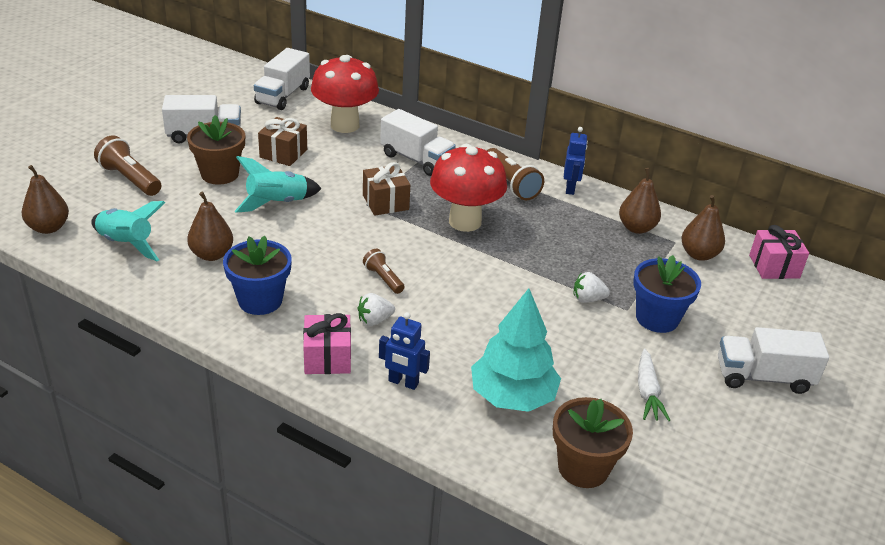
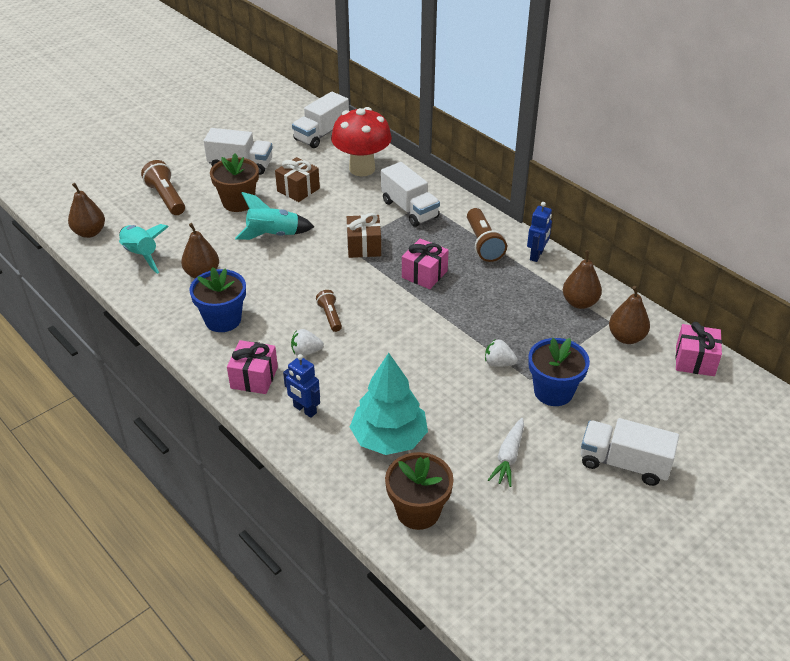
camera: 20 degrees right, 5 degrees up
red mushroom [430,144,507,232] -> pink gift [402,238,449,289]

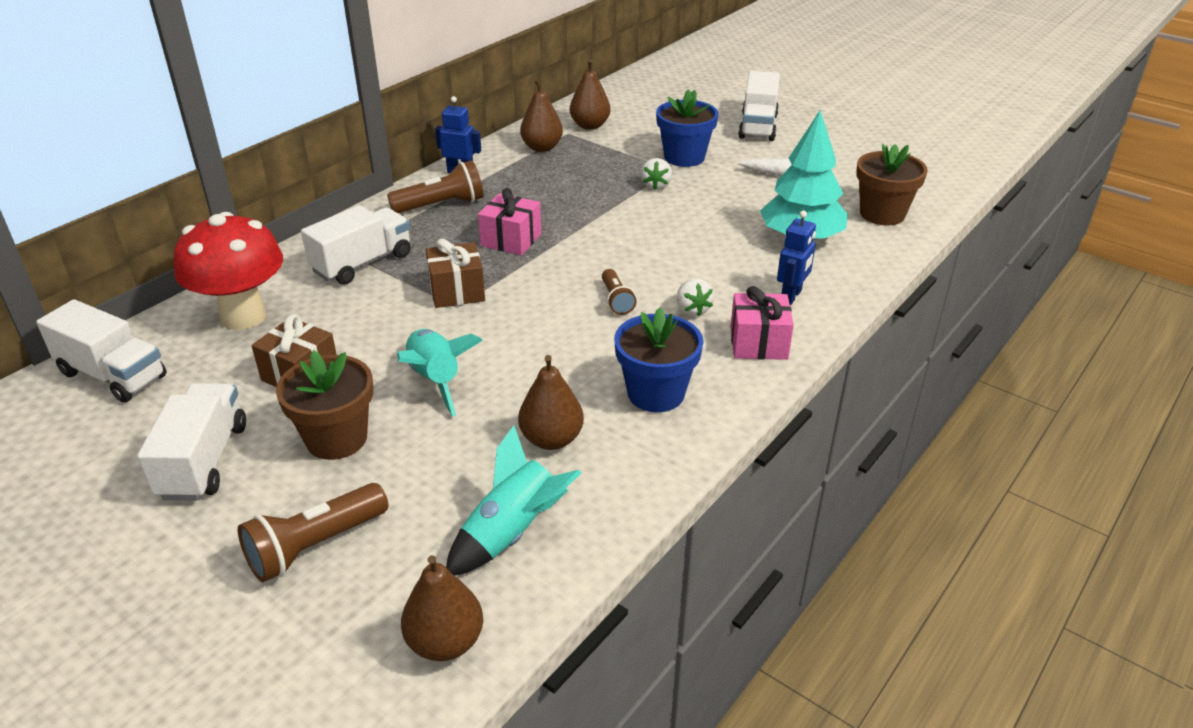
camera: 100 degrees left, 5 degrees down
brown flashlight [316,290,342,332] -> brown flashlight turned 75 degrees counterclockwise [602,269,637,315]
pink gift [675,322,722,376] -> none

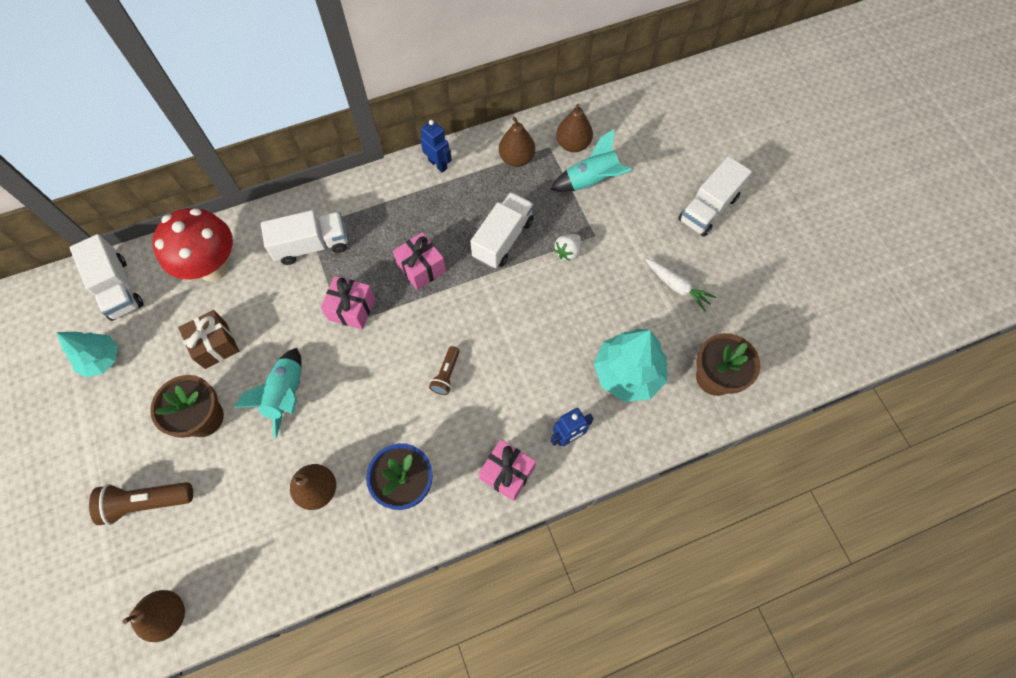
camera: 30 degrees right, 30 degrees up
white truck [137,383,246,500] -> white truck moved to [470,192,534,269]
brown flashlight [387,160,484,213] -> none
brown gift [426,239,485,308] -> pink gift [321,276,375,329]
turquoise rocket [446,426,581,576] -> turquoise rocket moved to [551,129,632,192]
blue flower pot [656,89,718,167] -> none
white strawberry [677,279,714,316] -> none
none -> turquoise tree [57,332,118,377]

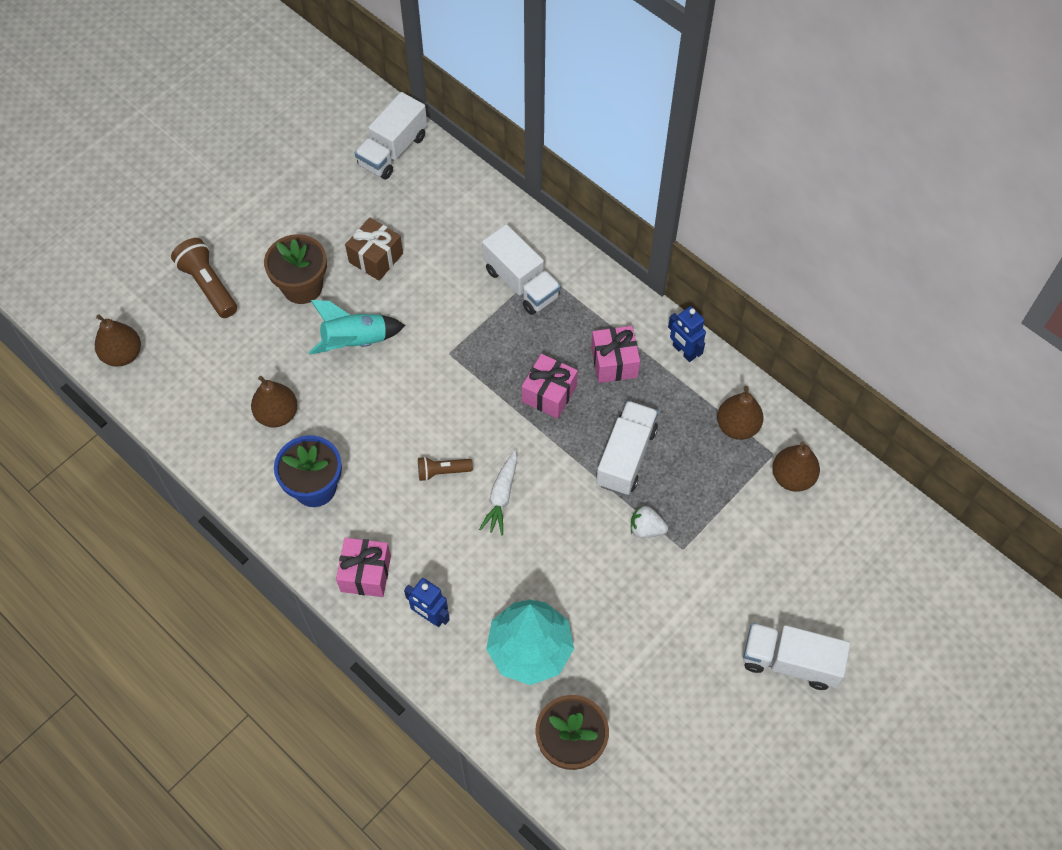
camera: 65 degrees right, 5 degrees down
turquoise tree [57,332,118,377] -> none
red mushroom [153,208,233,281] -> none
pink gift [321,276,375,329] -> pink gift moved to [591,326,640,383]
blue robot [420,120,452,173] -> blue robot turned 120 degrees clockwise [668,306,706,362]
white truck [470,192,534,269] -> white truck turned 75 degrees counterclockwise [596,401,658,495]
turquoise rocket [551,129,632,192] -> none
white carrot [646,259,716,311] -> white carrot moved to [479,450,517,535]

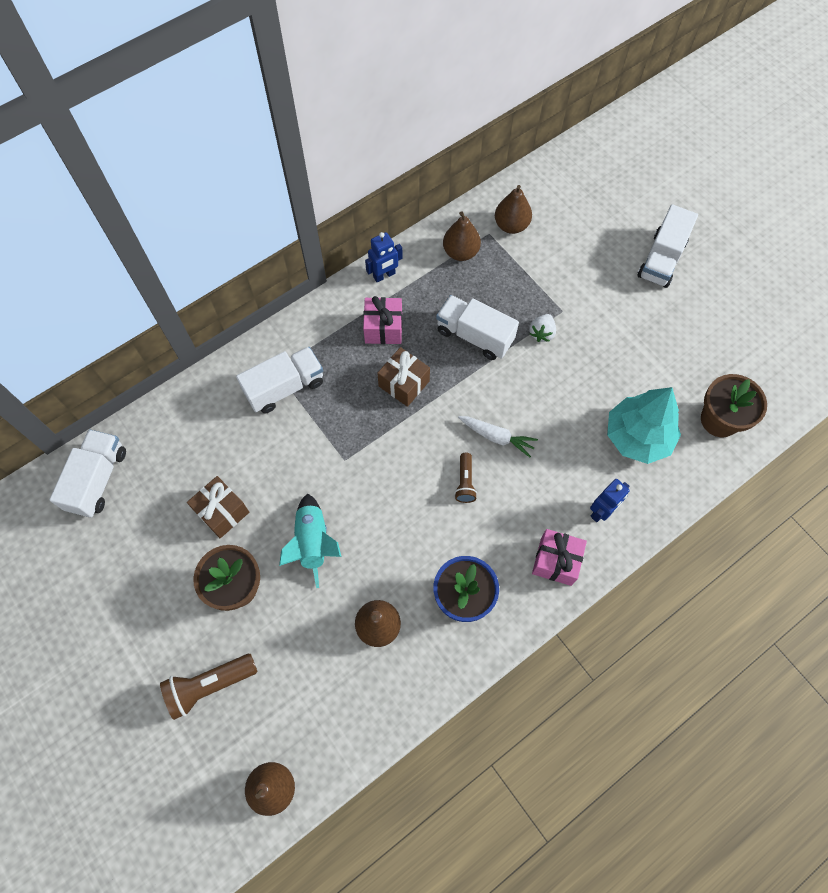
camera: 80 degrees left, 5 degrees up
white truck [355,92,427,179] -> white truck turned 120 degrees counterclockwise [50,429,126,518]
pink gift [522,354,578,419] -> brown gift [377,347,430,407]

